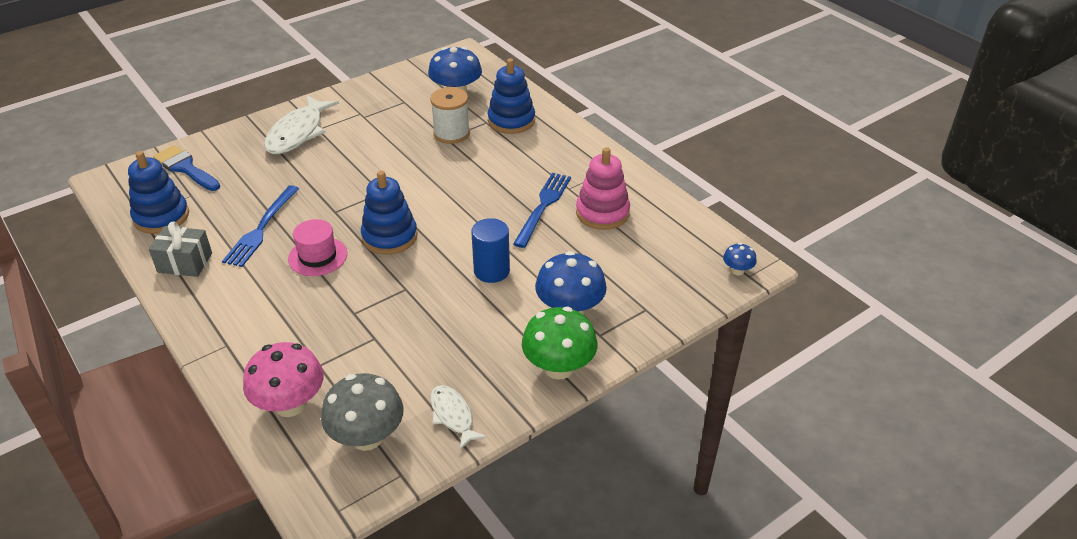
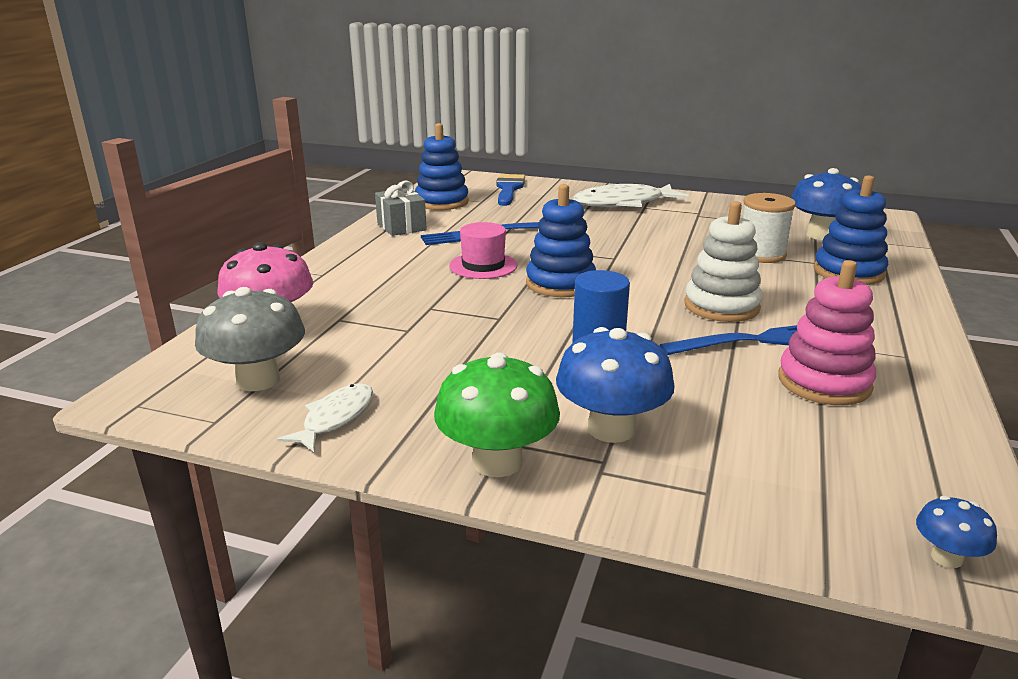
camera: 55 degrees right, 15 degrees down
none -> white stacking toy [684,201,762,322]

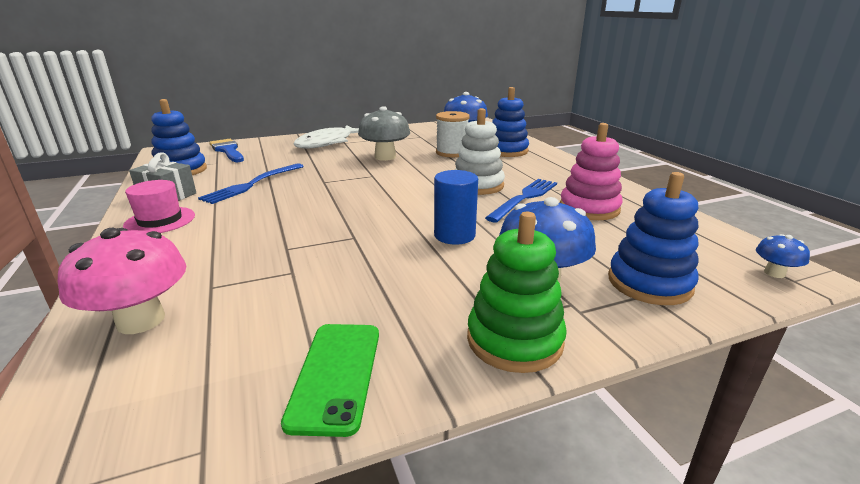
camera: 40 degrees left, 0 degrees up
grey mushroom [195,287,305,391] -> grey mushroom moved to [358,106,410,161]
white fish [277,383,373,452] -> green phone [281,324,379,437]
green mushroom [434,352,560,477] -> green stacking toy [467,212,567,373]
pink hat [449,222,518,279] -> pink hat moved to [123,180,195,233]
blue stacking toy [526,184,596,297] -> blue stacking toy moved to [608,172,699,305]

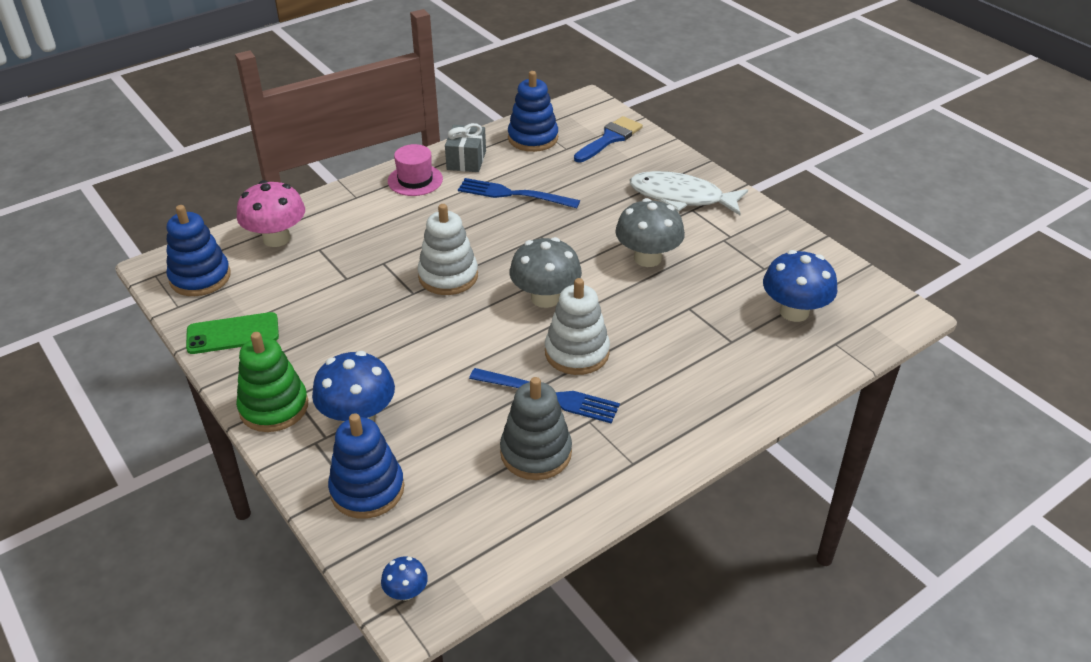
camera: 75 degrees right, 15 degrees up
blue cylinder [434,170,478,245] -> none
white spool [436,111,470,157] -> none
blue stacking toy [492,87,529,157] -> blue stacking toy moved to [167,205,231,296]
pink stacking toy [560,123,623,220] -> grey stacking toy [500,377,572,480]
none -> white stacking toy [417,204,478,295]
none -> grey mushroom [510,237,582,308]

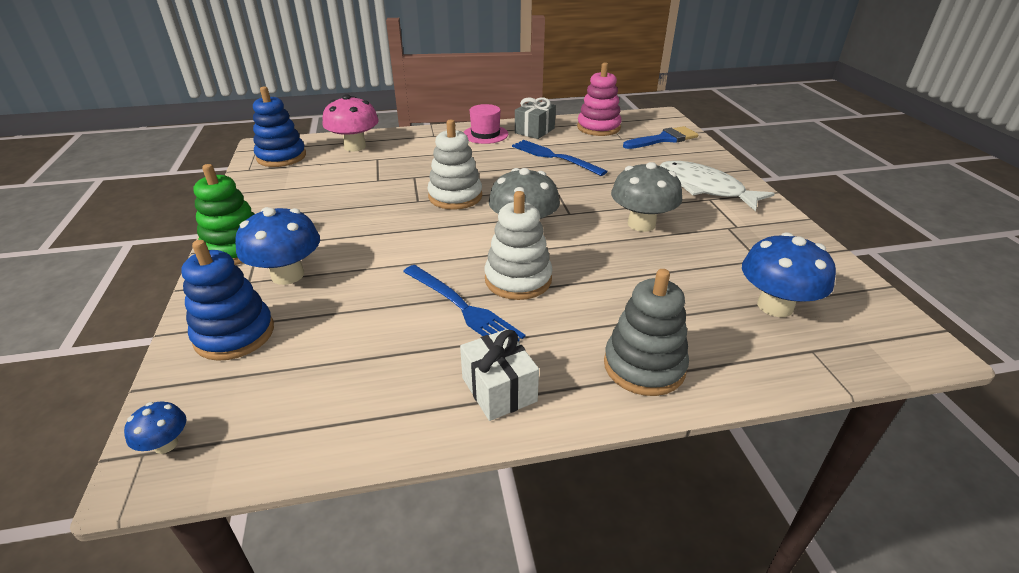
camera: 25 degrees right, 5 degrees down
green phone [186,312,279,354] -> none
grey stacking toy [500,377,572,480] -> grey stacking toy moved to [604,269,689,396]
blue stacking toy [508,71,558,152] -> pink stacking toy [577,63,622,136]
none -> white gift [460,329,539,421]

